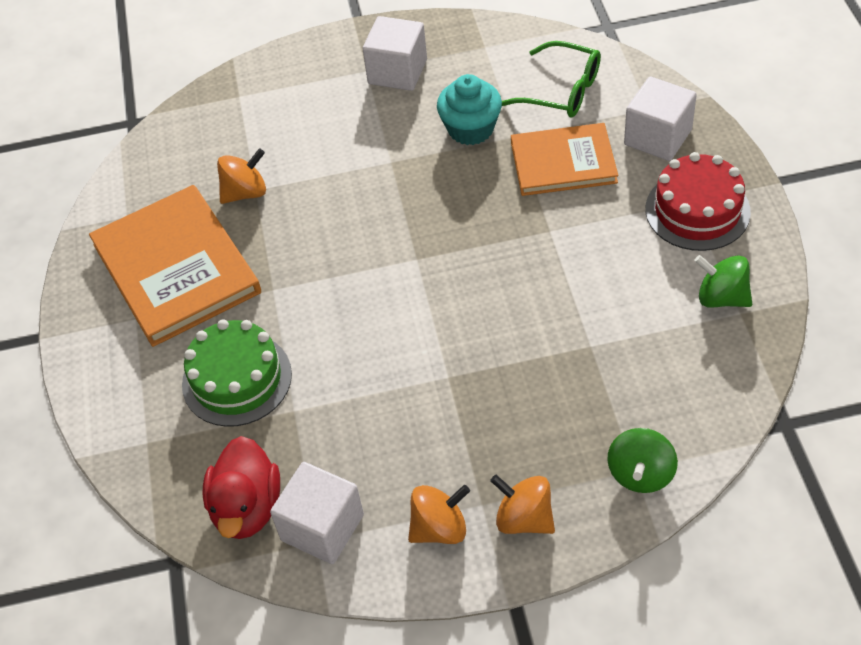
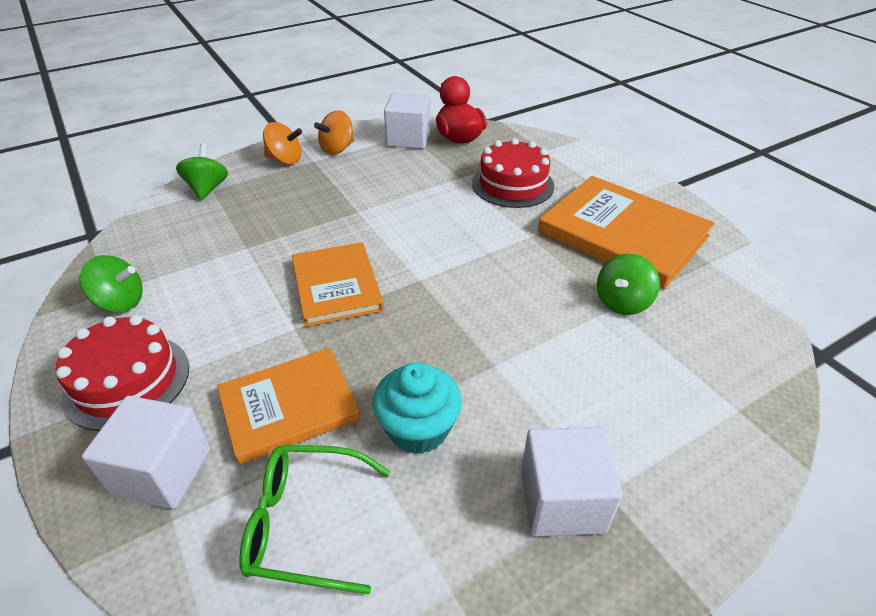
camera: 155 degrees right, 10 degrees down
green cake [182,319,292,427] -> red cake [472,138,555,208]
orange spinning top [217,148,266,204] -> green spinning top [597,254,660,315]
none -> orange book [292,242,384,327]

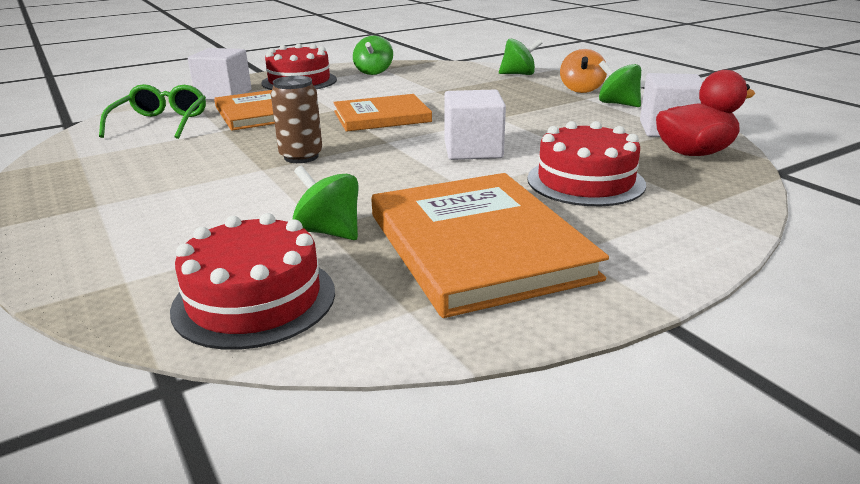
camera: 90 degrees right, 15 degrees down
orange spinning top [314,111,354,155] -> green spinning top [599,60,641,107]
turquoise cupcake [373,362,462,454] -> none
white cube [521,427,623,537] -> white cube moved to [444,90,506,160]
orange book [538,176,715,289] -> orange book turned 60 degrees counterclockwise [371,173,609,318]
none -> red cake [170,213,335,350]
none -> brown can [271,76,323,163]

